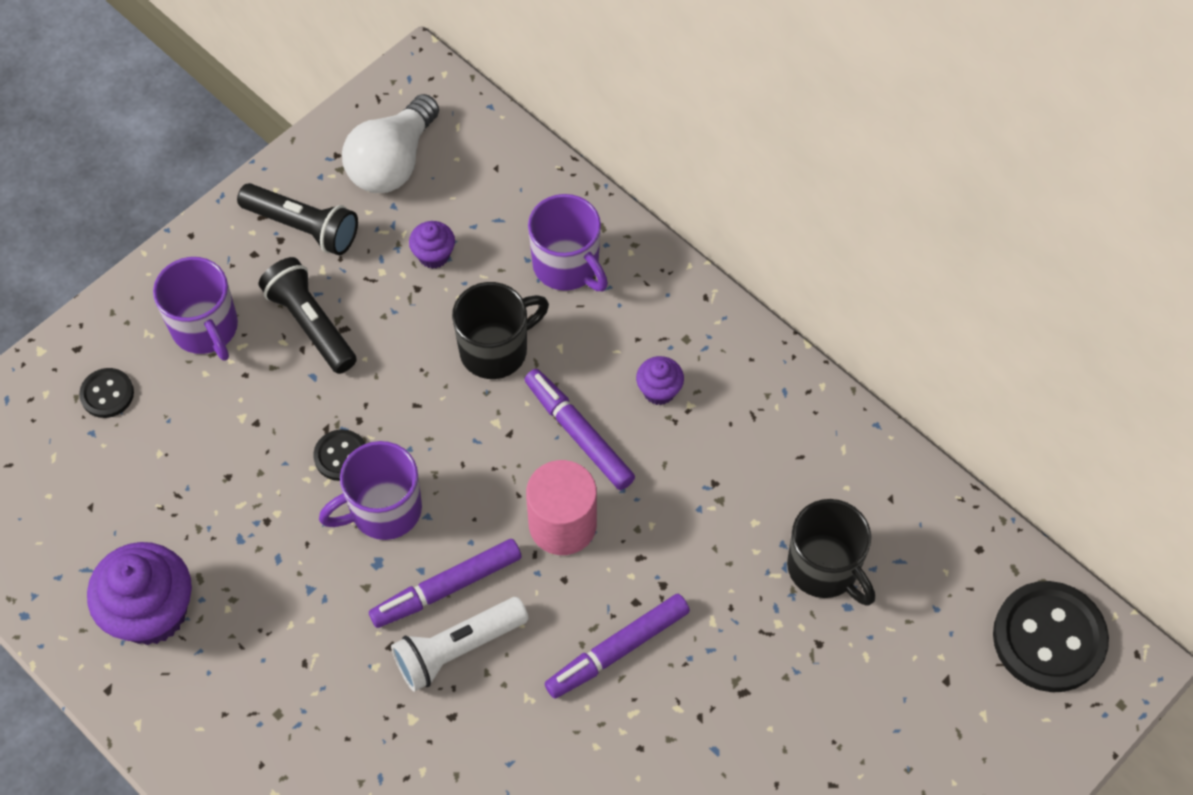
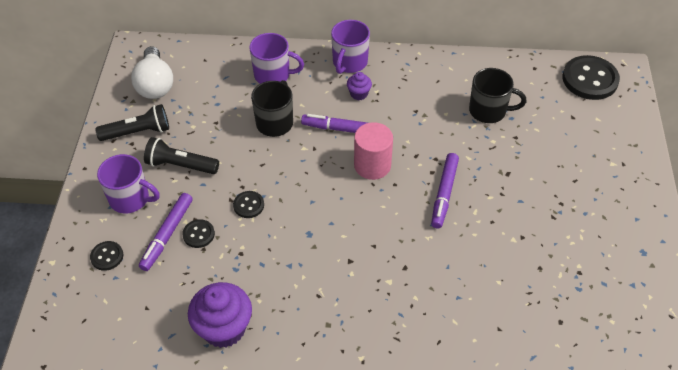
camera: 40 degrees left, 10 degrees down
purple mug [319,441,422,540] -> purple mug moved to [331,20,370,74]
purple marker [369,539,522,628] -> purple marker moved to [139,193,193,271]
white flashlight [391,597,529,692] -> none
purple cupcake [409,221,455,269] -> none
none -> black button [182,219,215,248]

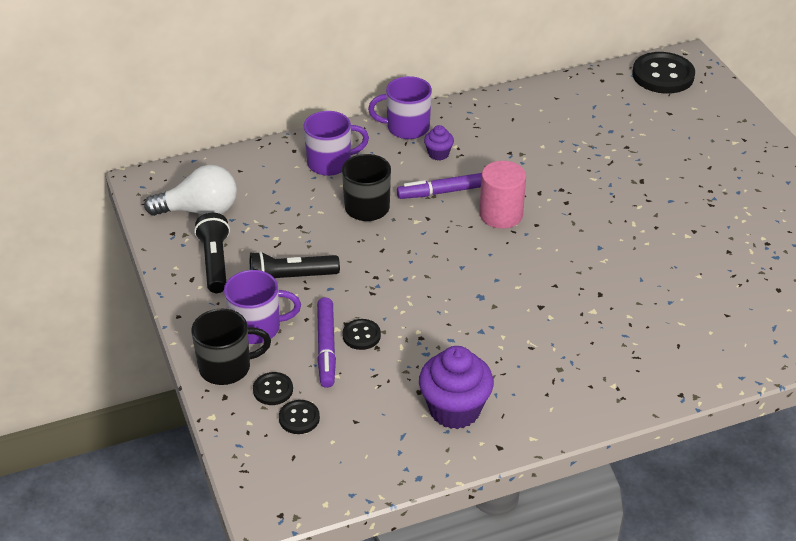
camera: 25 degrees left, 10 degrees down
black flashlight [95,104,169,141] -> black flashlight turned 60 degrees counterclockwise [194,213,230,293]
white light bulb [131,46,173,99] -> white light bulb turned 60 degrees counterclockwise [144,165,237,216]
black button [233,191,264,218] -> black button moved to [279,400,320,434]
purple mug [331,20,370,74] -> purple mug turned 90 degrees clockwise [368,76,432,139]
purple marker [431,153,459,228] -> none
black mug [469,68,526,123] -> black mug moved to [191,308,271,385]

